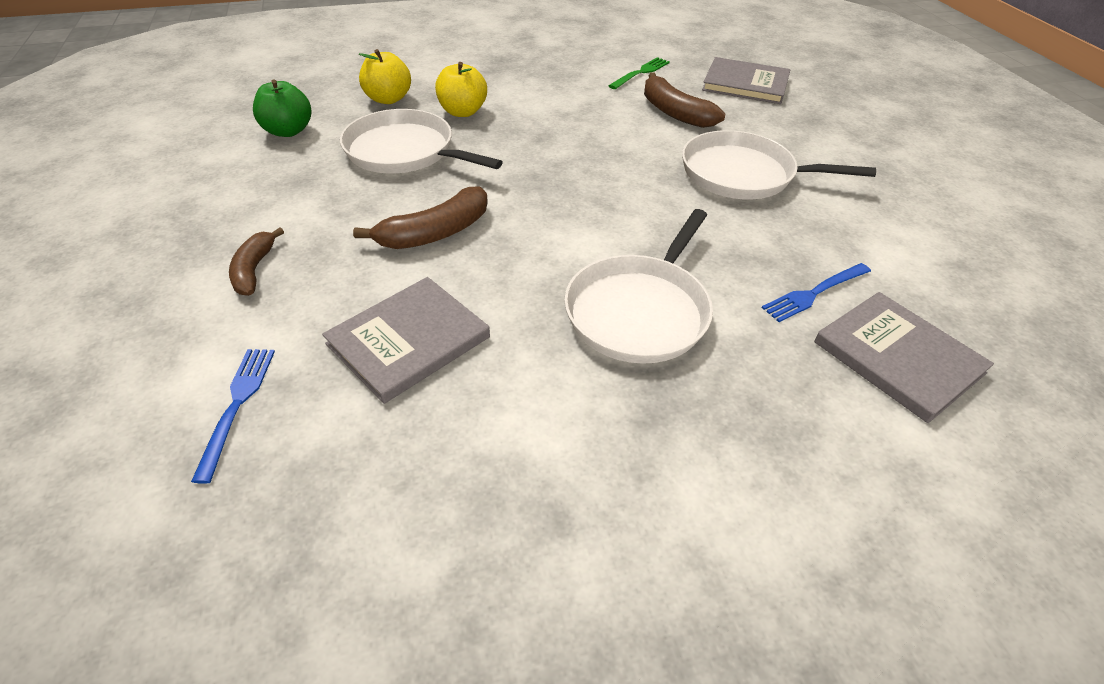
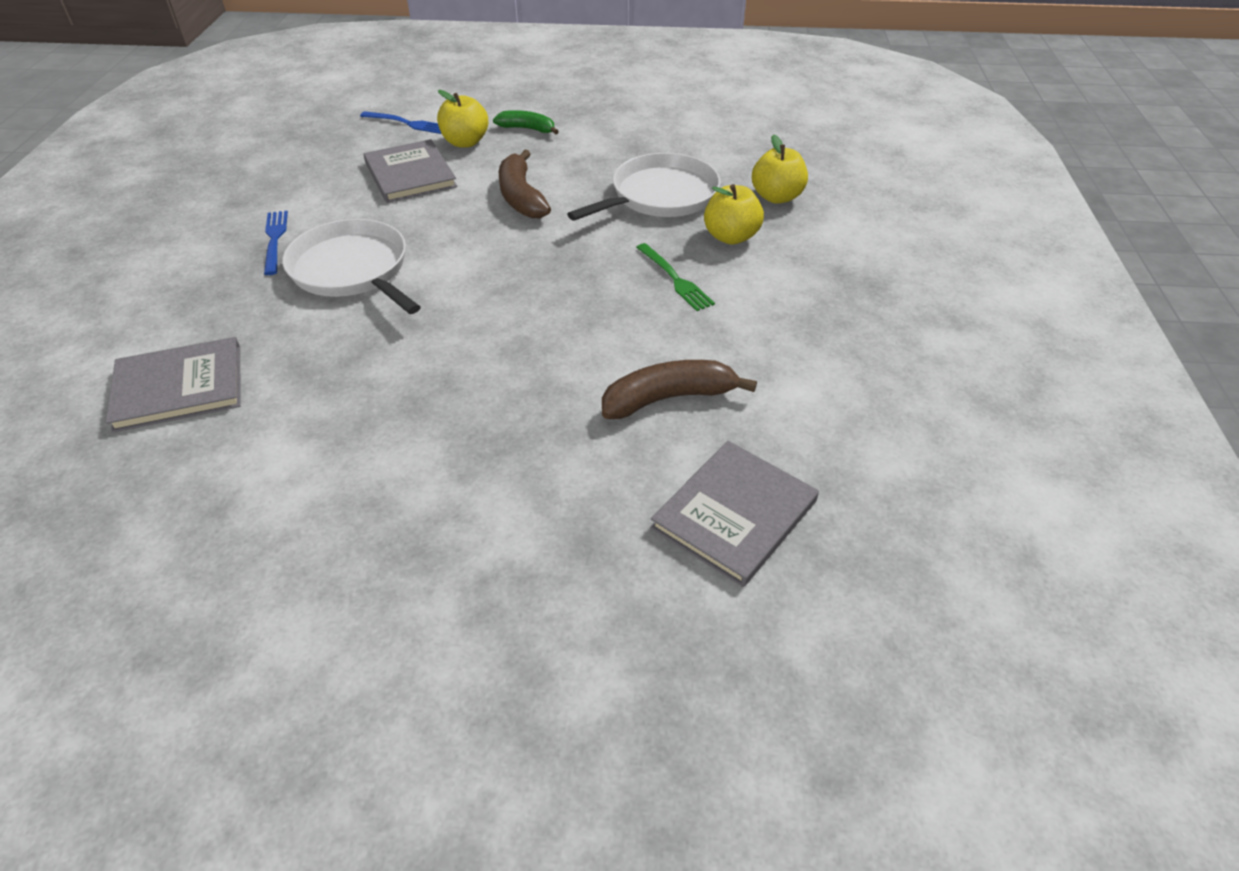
camera: 110 degrees right, 0 degrees up
brown banana [229,228,284,296] -> green banana [493,110,559,135]
green apple [253,79,311,137] -> none
green fork [609,57,670,89] -> green fork moved to [636,243,715,311]
white pan [682,130,876,199] -> none
blue fork [762,263,871,322] -> blue fork moved to [264,211,288,275]
none -> yellow apple [437,90,488,148]

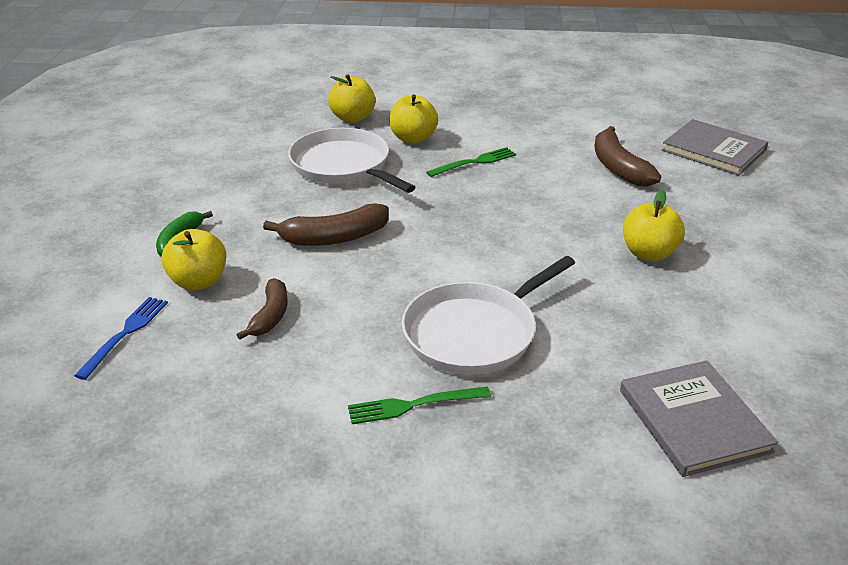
camera: 90 degrees left, 10 degrees down
blue fork [264,211,288,275] -> green fork [348,386,491,424]
grey book [364,139,457,203] -> brown banana [237,278,288,340]
none -> yellow apple [623,189,685,261]

